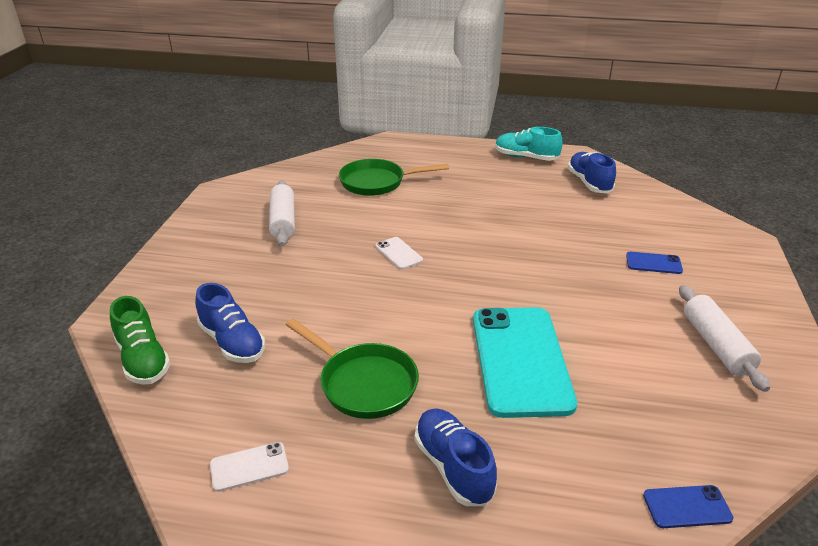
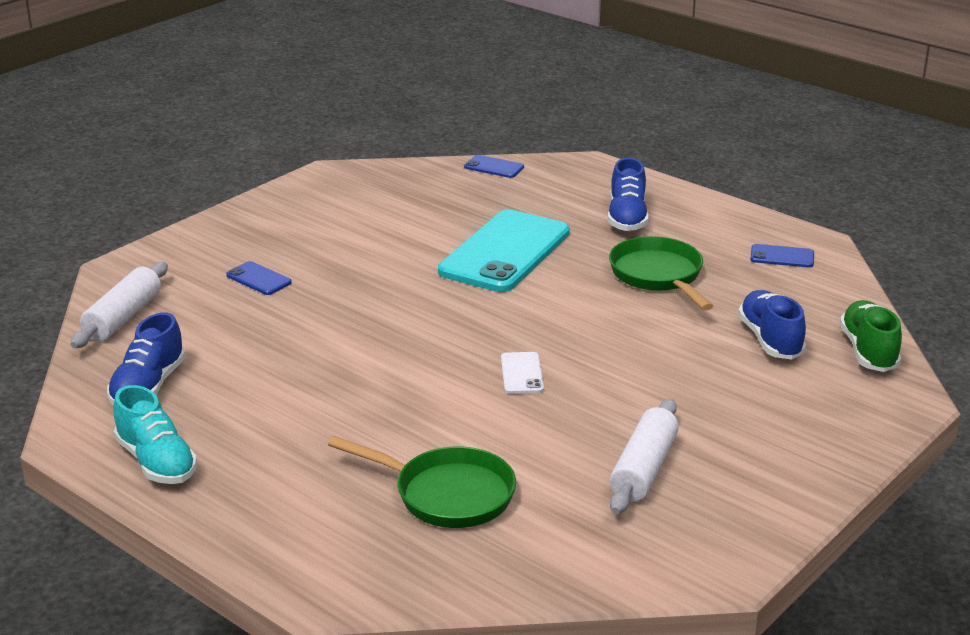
camera: 150 degrees left, 5 degrees down
white phone [210,442,289,492] -> blue phone [750,244,814,267]
white rolling pin [679,285,770,392] -> white rolling pin moved to [71,262,168,348]

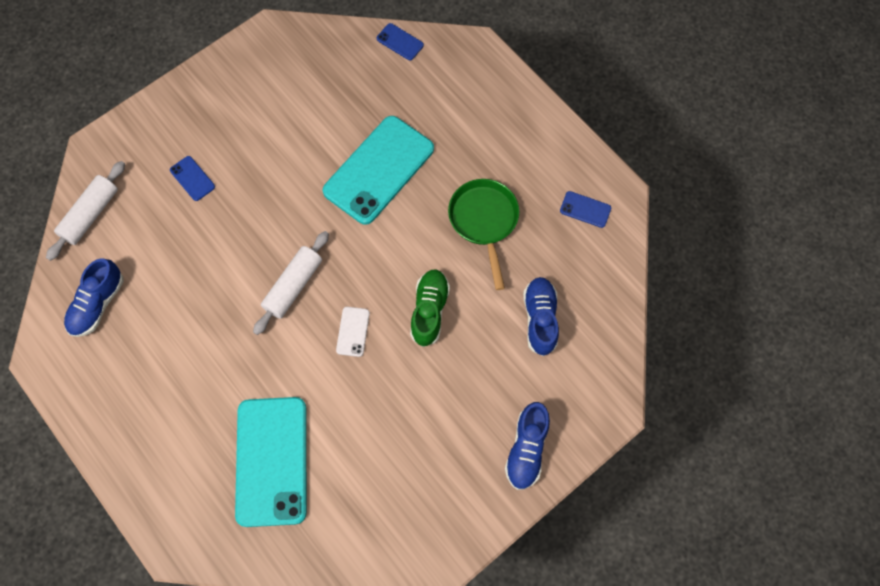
camera: 10 degrees right, 40 degrees up
turquoise shoe [113,385,197,484] -> none
green pan [328,436,516,528] -> turquoise phone [235,397,307,527]
blue shoe [608,158,649,231] -> blue shoe moved to [505,402,550,490]
white rolling pin [609,399,679,514] -> white rolling pin moved to [253,231,329,335]
green shoe [840,300,902,372] -> green shoe moved to [410,269,450,347]

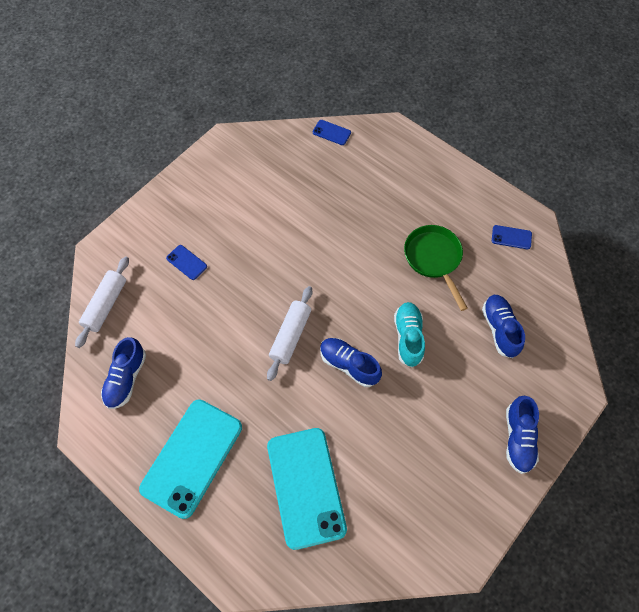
camera: 10 degrees left, 5 degrees down
turquoise phone [323,116,434,225] -> turquoise phone moved to [139,399,242,519]
white phone [336,307,370,357] -> blue shoe [320,338,382,387]
green shoe [410,269,450,347] -> turquoise shoe [394,302,425,367]

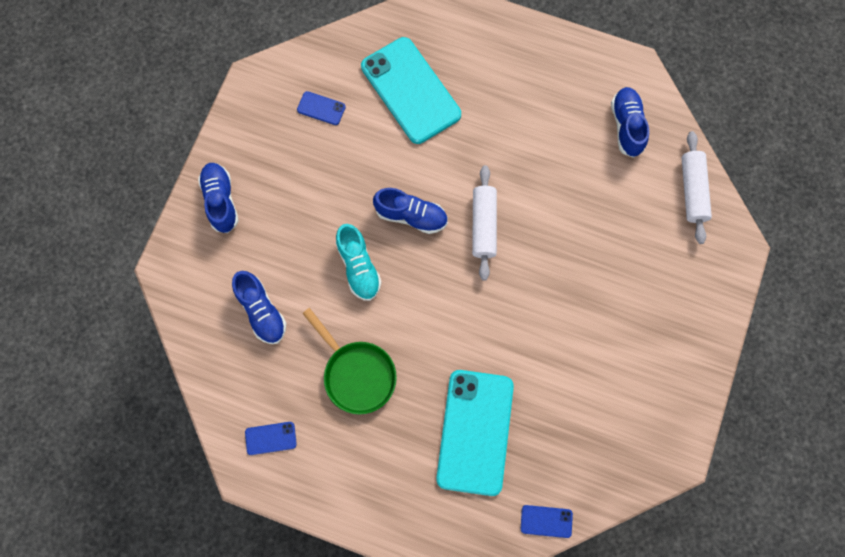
camera: 160 degrees right, 10 degrees up
turquoise phone [139,399,242,519] -> turquoise phone moved to [436,370,514,496]
blue phone [166,245,207,280] -> blue phone moved to [297,91,346,125]

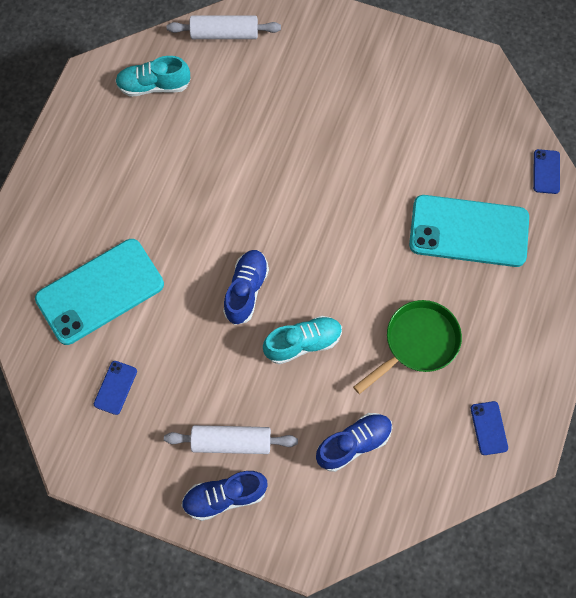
camera: 90 degrees left, 5 degrees down
white rolling pin [472,165,497,281] -> white rolling pin moved to [164,425,298,454]
blue shoe [611,87,649,158] -> turquoise shoe [115,56,191,96]

